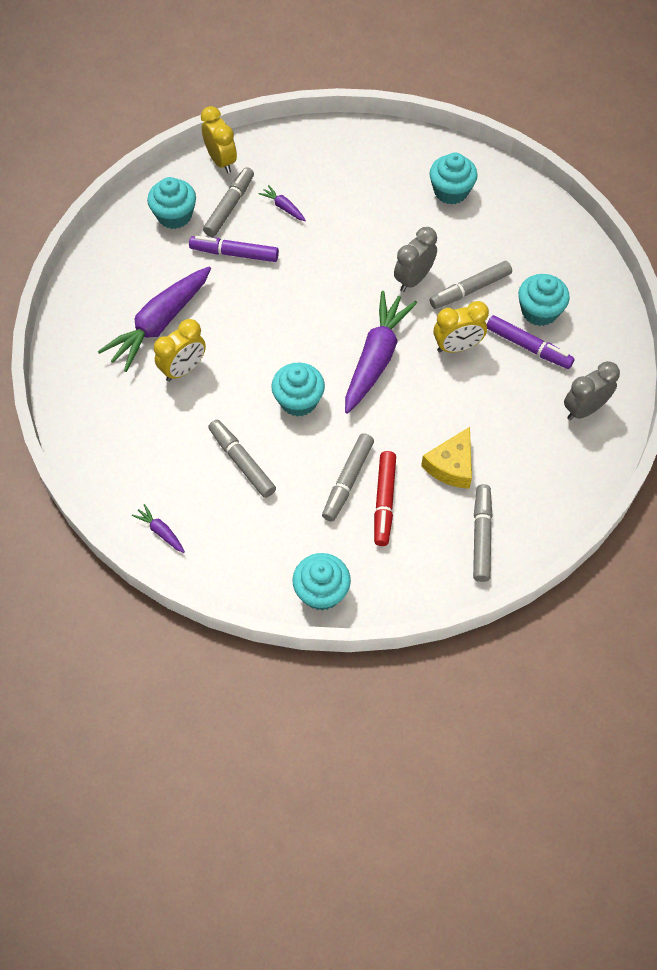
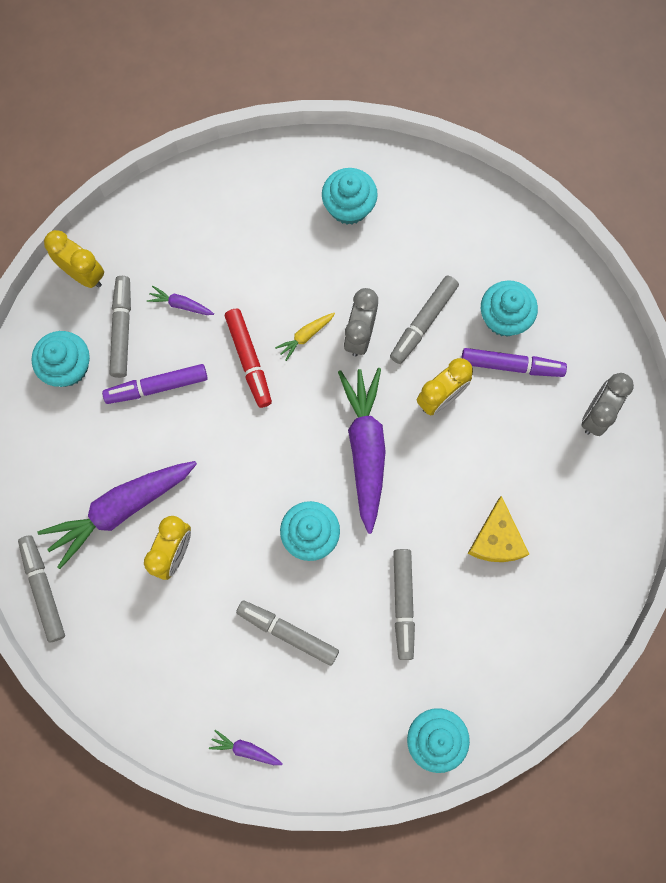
camera: 25 degrees left, 15 degrees up
purple carrot [98,266,211,372] -> purple carrot turned 45 degrees clockwise [37,461,197,569]
red marker [374,451,396,546] -> red marker moved to [225,309,272,408]
grey marker [473,484,492,582] -> grey marker moved to [18,535,65,642]
none -> yellow carrot [275,313,335,361]

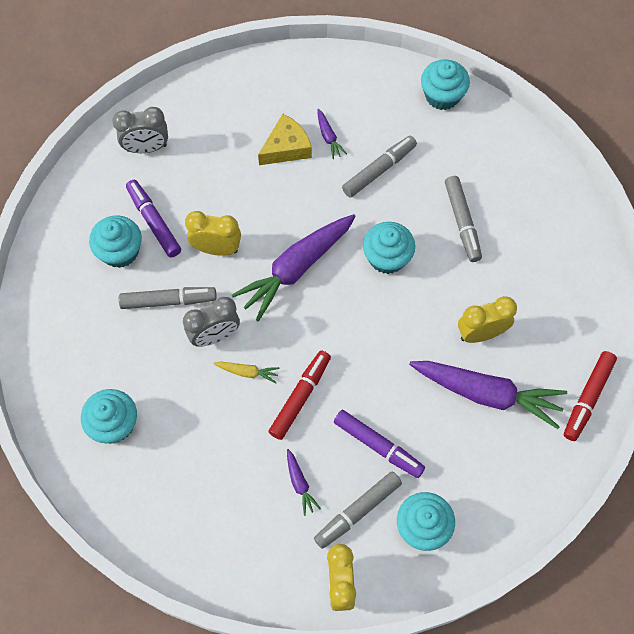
camera: 130 degrees left, 10 degrees down
grey marker [18,535,65,642] -> red marker [564,351,617,441]
purple carrot [209,730,283,765] -> purple carrot moved to [318,109,347,159]

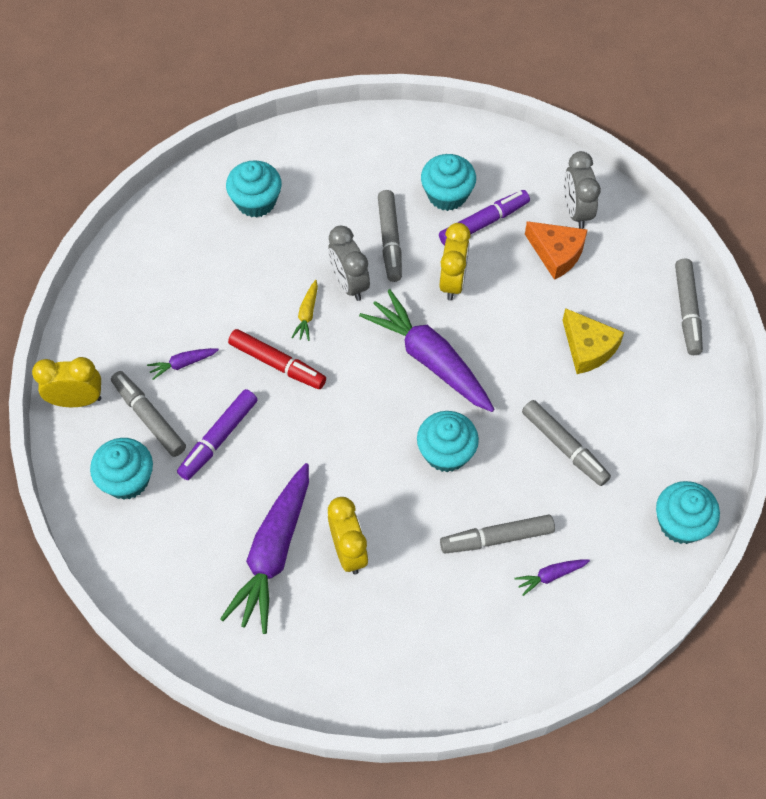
camera: 90 degrees right, 5 degrees down
purple carrot [318,109,347,159] -> purple carrot moved to [514,559,590,596]
red marker [564,351,617,441] -> none
none -> orange cheese [525,221,587,280]
none -> grey marker [675,259,703,355]

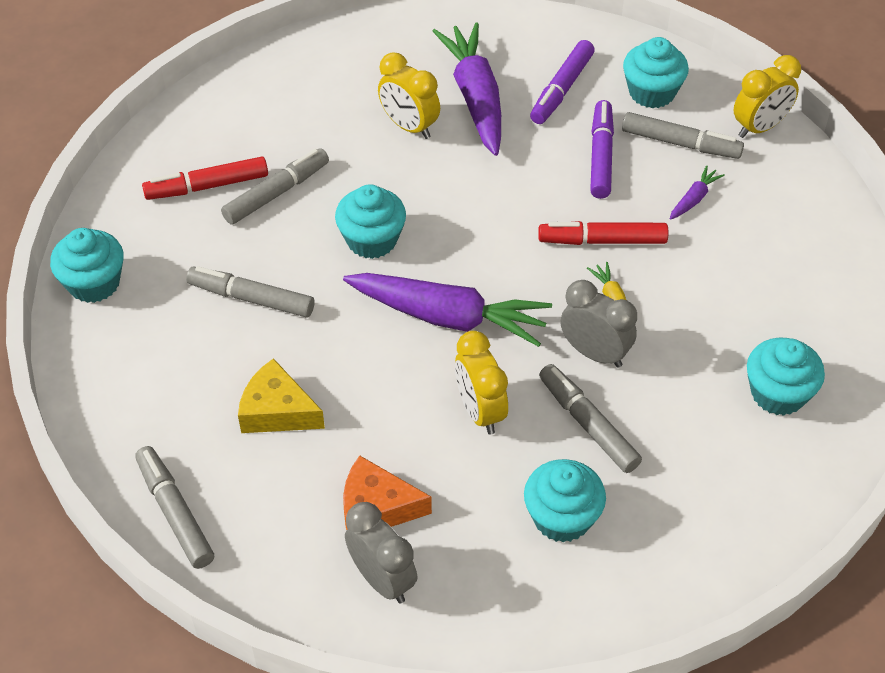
camera: 150 degrees right, 10 degrees down
purple marker [439,190,530,246] -> purple marker moved to [530,40,595,124]
purple carrot [514,559,590,596] -> red marker [142,157,268,200]

